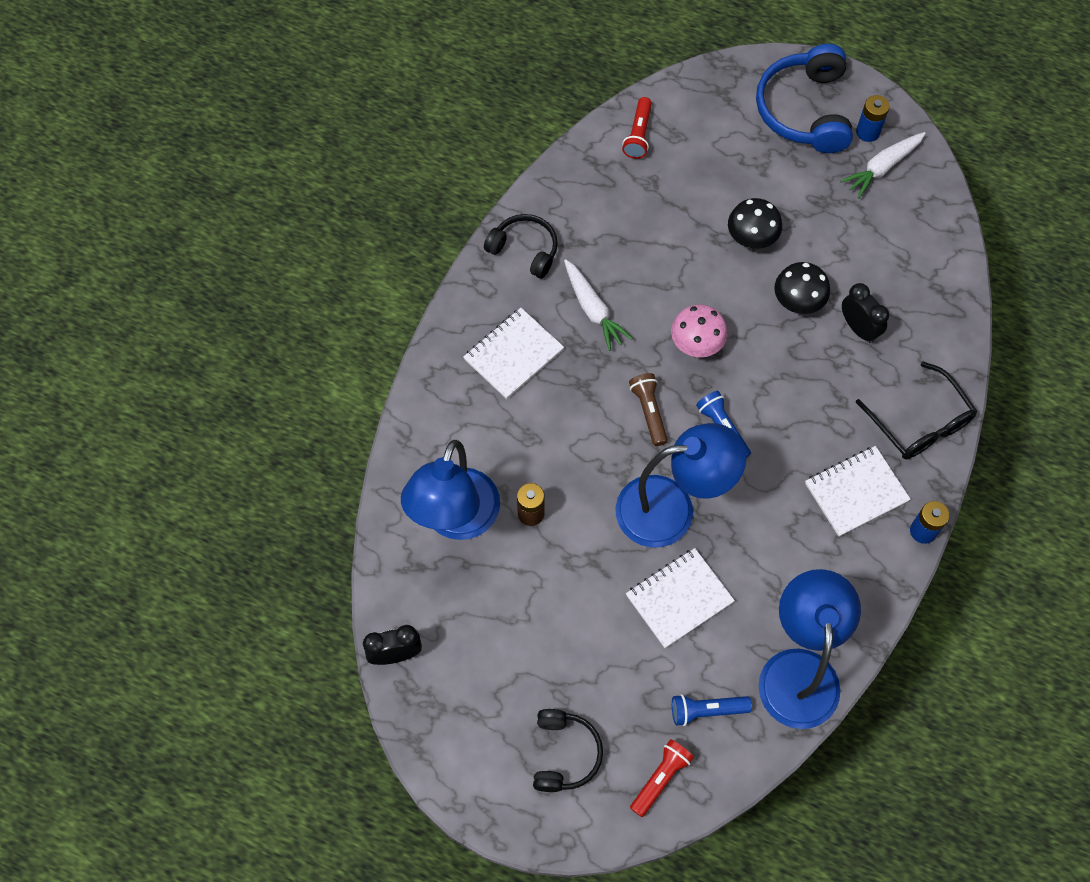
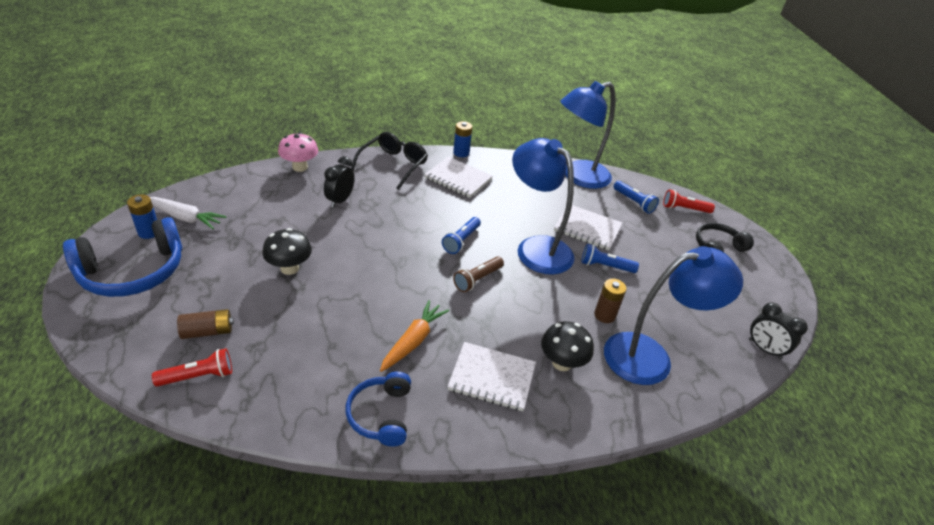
camera: 125 degrees left, 25 degrees down
black headphones [484,214,558,279] -> blue headphones [345,372,411,447]
white carrot [564,259,633,351] -> orange carrot [380,300,449,372]
pink mushroom [671,304,727,357] -> pink mushroom moved to [278,132,318,172]
black mushroom [775,262,830,314] -> black mushroom moved to [541,321,594,371]
none -> brown battery [177,309,234,339]
none -> blue flashlight [581,244,639,273]

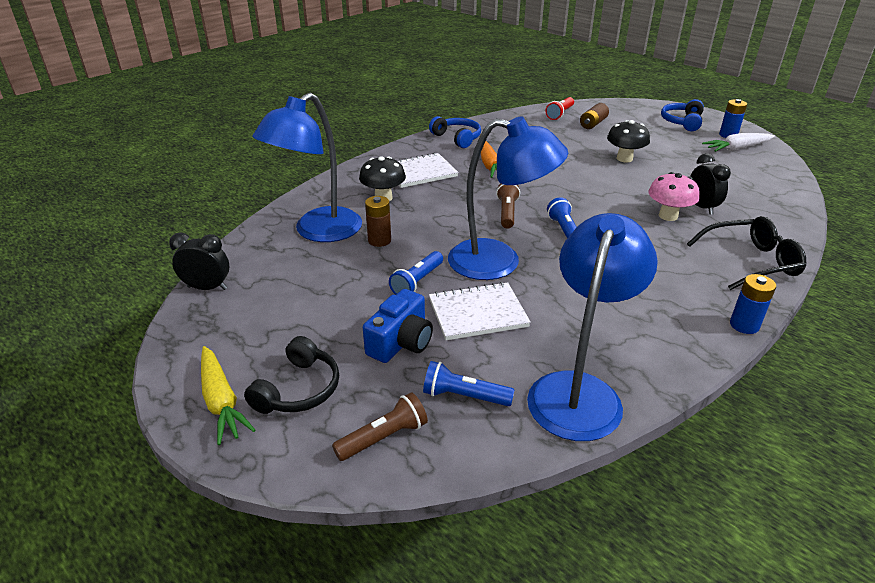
camera: 145 degrees right, 5 degrees down
blue headphones [63,217,182,297] -> blue headphones [661,99,704,131], size x0.61
pink mushroom [278,132,318,172] -> pink mushroom moved to [648,172,700,221]
black glasses [351,132,428,190] -> black glasses turned 90 degrees counterclockwise [687,216,806,290]
white notebook [425,157,493,198] -> none
blue flashlight [581,244,639,273] -> blue flashlight turned 150 degrees clockwise [389,251,443,295]
red flashlight [663,189,715,213] -> brown flashlight [332,392,428,461]
none -> yellow carrot [201,346,256,445]
none -> blue camera [363,289,433,363]

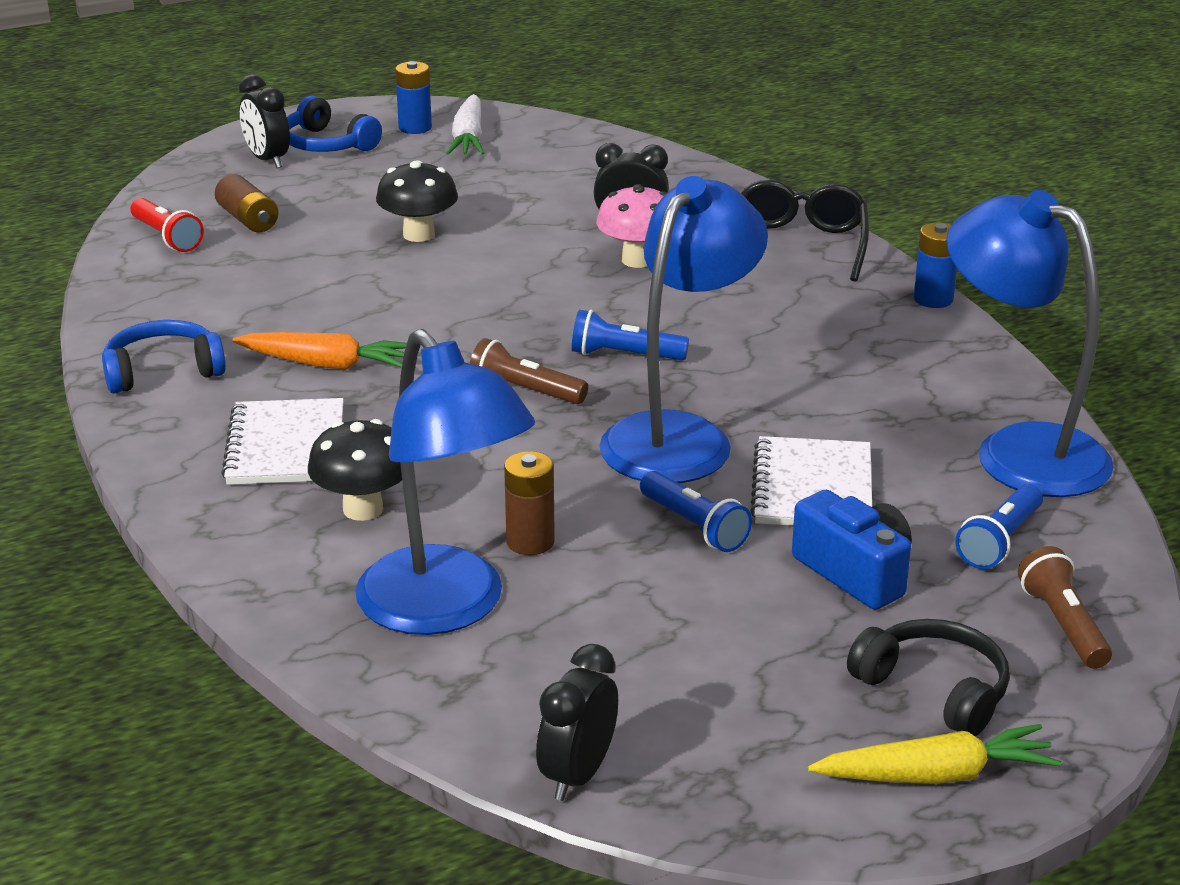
camera: 70 degrees left, 5 degrees down
none -> black clock [239,74,290,168]

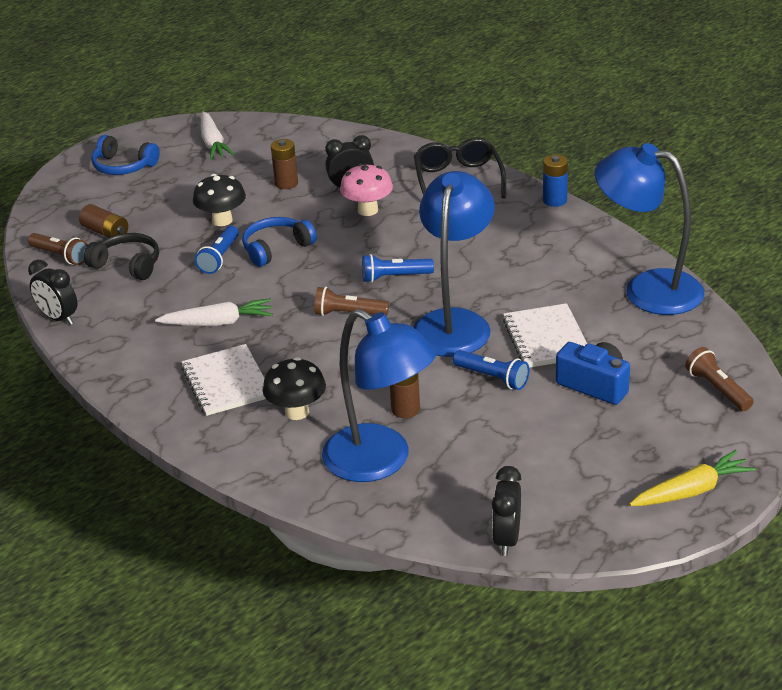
camera: 15 degrees left, 5 degrees up
blue headphones [102,320,226,394] -> blue headphones moved to [242,217,317,267]
red flashlight [131,198,204,252] -> brown flashlight [28,233,88,265]
orange carrot [232,332,407,370] -> white carrot [155,299,273,326]
black clock [239,74,290,168] -> black clock moved to [28,260,77,325]
blue battery [395,61,432,134] -> none
black headphones [847,619,1010,737] -> black headphones moved to [84,233,159,280]
blue flashlight [955,484,1043,569] -> blue flashlight moved to [195,226,239,274]
none -> brown battery [271,139,298,189]

